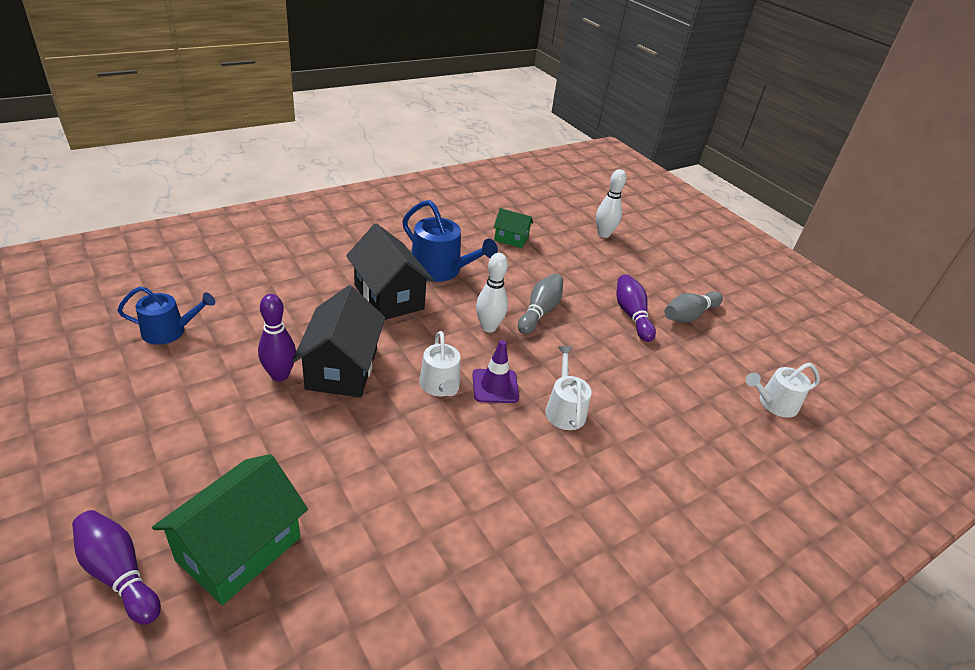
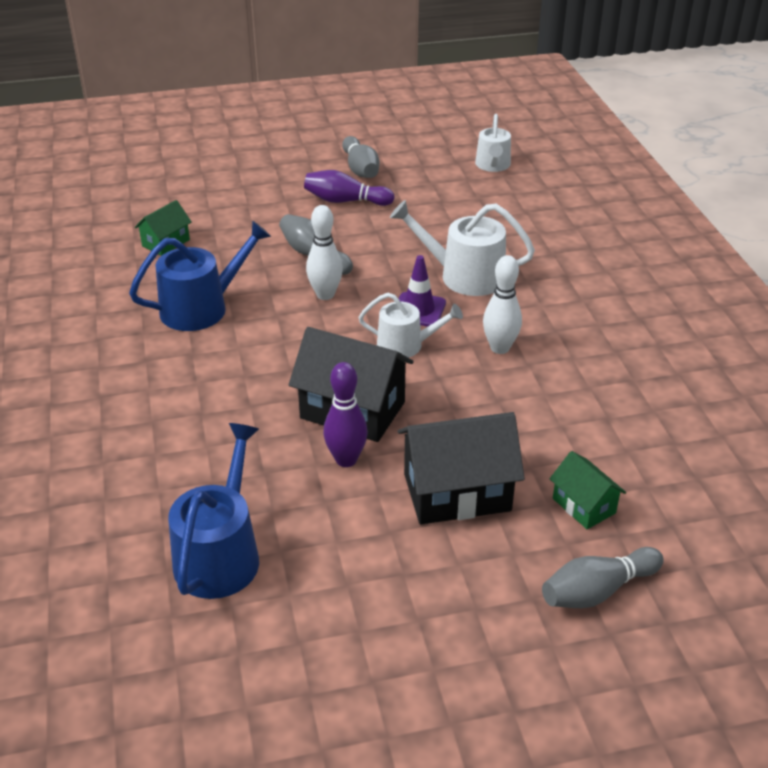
camera: 65 degrees left, 0 degrees up
purple bowling pin [72,510,161,625] -> grey bowling pin [542,547,664,608]
blue watering can [117,287,215,345] -> blue watering can [168,423,259,599], size x1.52
green house [152,454,308,605] -> green house [550,451,626,529], size x0.54
black house [346,224,434,320] -> black house moved to [398,412,525,525]
white watering can [546,346,592,430] -> white watering can [390,200,535,296], size x1.52
white bowling pin [596,169,626,238] -> white bowling pin moved to [483,255,522,354]

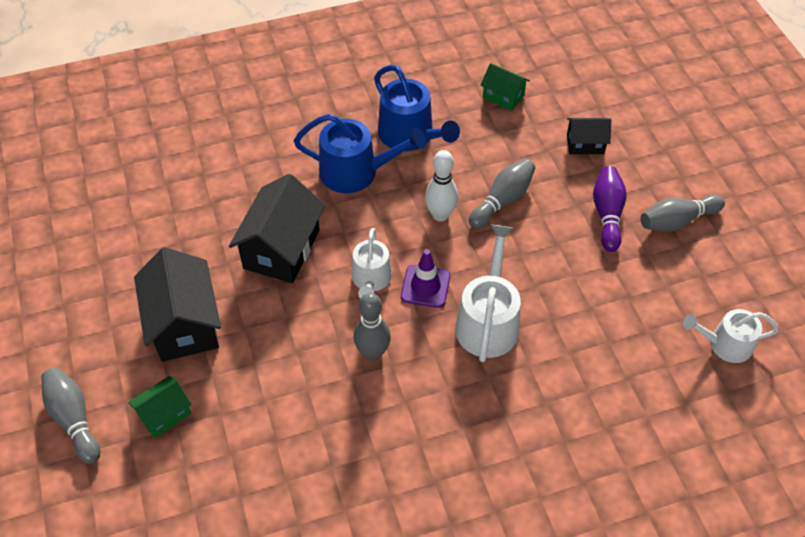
camera: 85 degrees right, 15 degrees up
blue watering can [168,423,259,599] -> blue watering can moved to [294,114,426,193]
purple bowling pin [323,362,368,467] -> none
white bowling pin [483,255,522,354] -> grey bowling pin [354,293,391,361]
none -> black house [567,118,611,154]

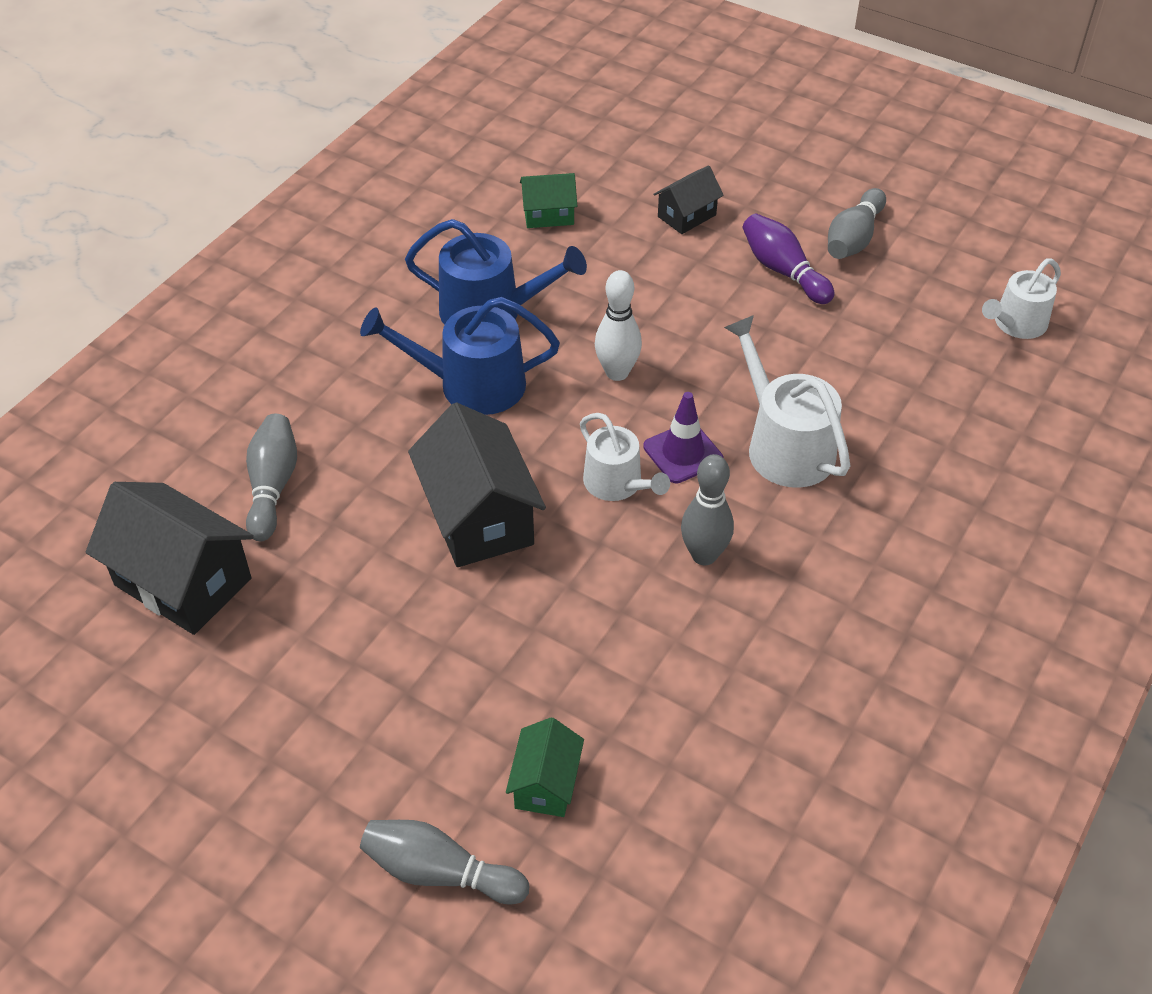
camera: 40 degrees left, 5 degrees down
black house [134,247,221,362] -> black house moved to [86,482,254,635]
blue watering can [294,114,426,193] -> blue watering can turned 150 degrees counterclockwise [360,297,560,415]
grey bowling pin [469,158,535,229] -> grey bowling pin moved to [246,414,297,541]

